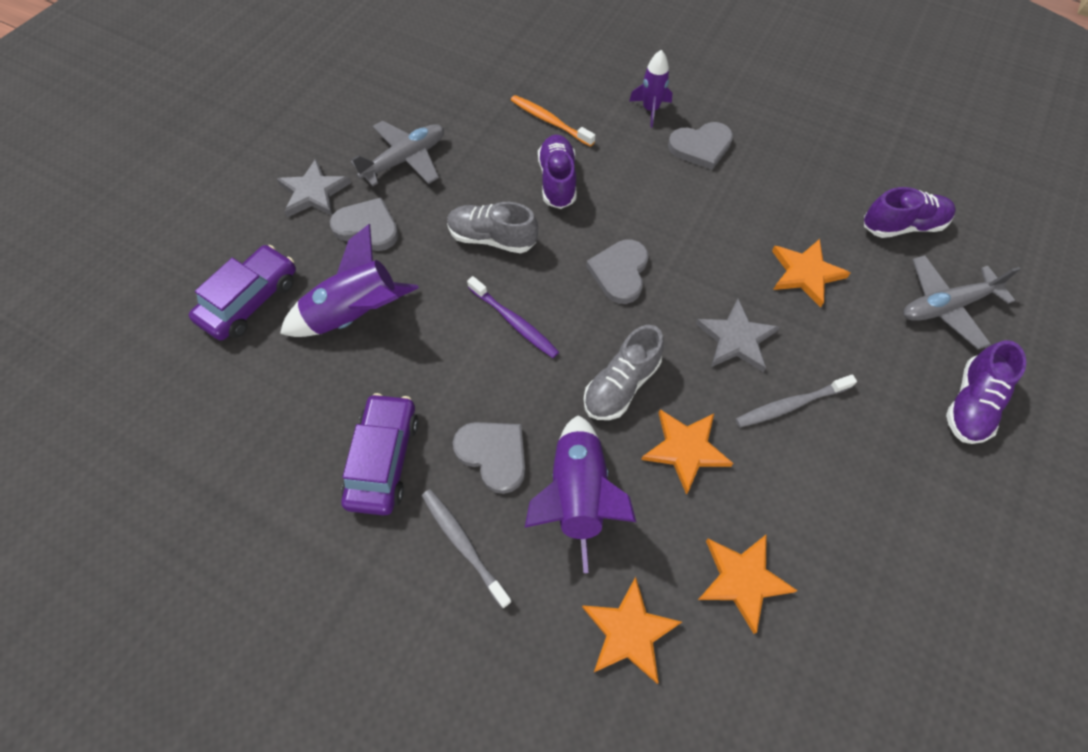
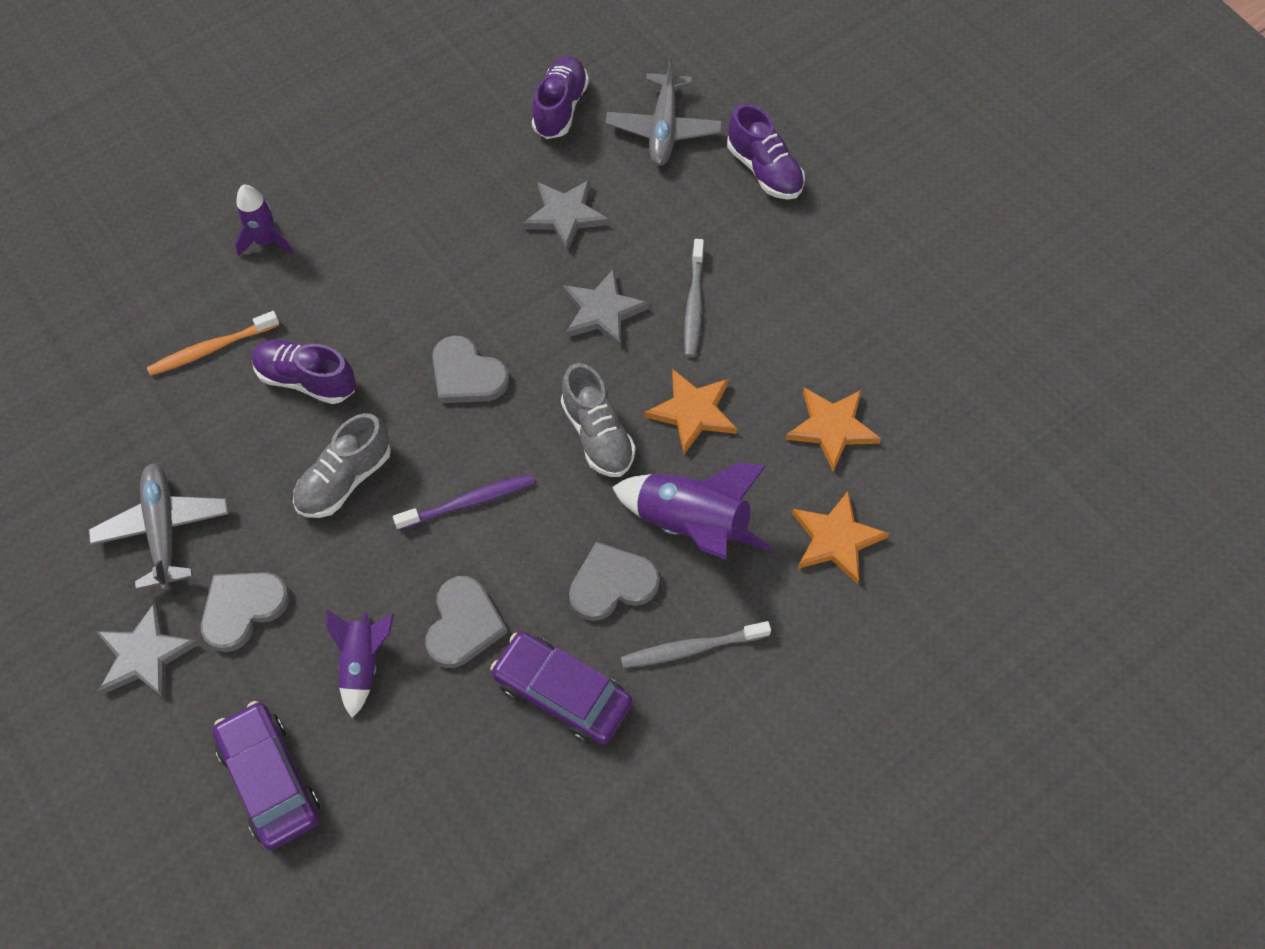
camera: 65 degrees left, 0 degrees up
purple rocket [280,224,419,337] -> purple rocket [326,609,394,718], size x0.61
grey heart [668,122,733,170] -> grey heart moved to [425,576,508,668]
orange star [772,239,850,308] -> grey star [522,180,609,252]

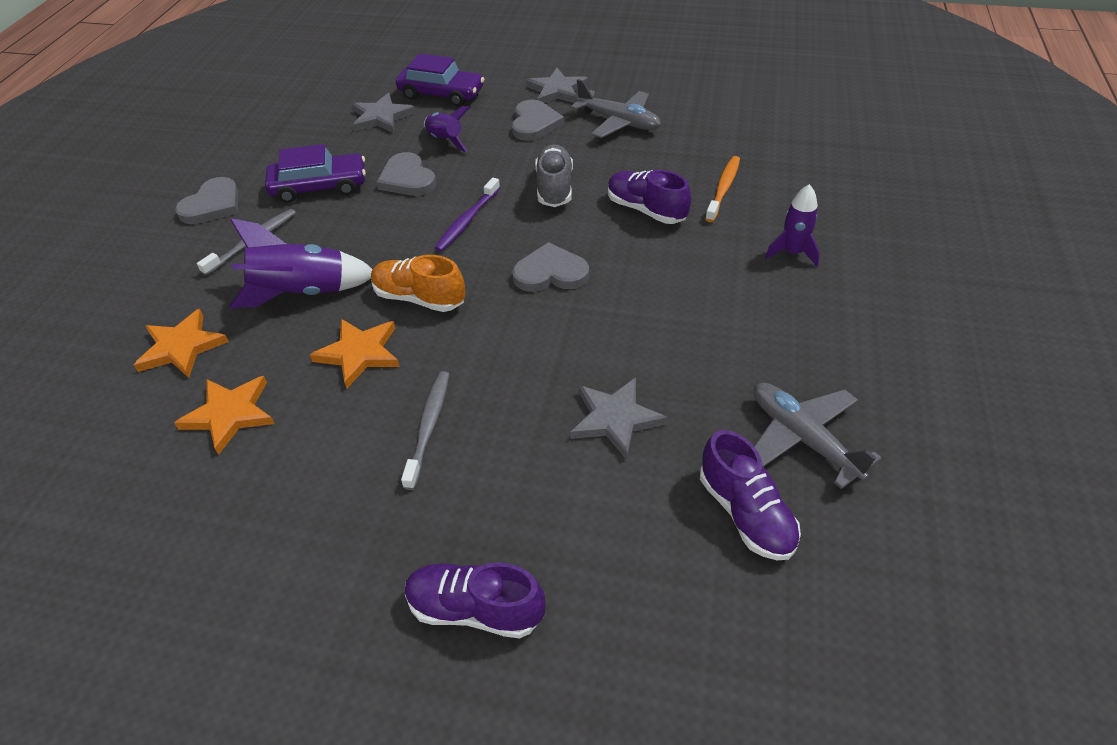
camera: 140 degrees right, 15 degrees down
purple shoe [251,340,356,404] -> purple shoe turned 120 degrees counterclockwise [608,170,691,224]
grey shoe [561,363,636,477] -> orange shoe [371,255,465,312]
grey star [563,268,650,348] -> grey star moved to [352,93,416,133]
grey heart [569,542,660,621] -> grey heart moved to [175,177,239,224]
grey plane [605,54,722,166] -> grey plane moved to [754,383,882,489]
grey toothbrush [684,239,704,357] -> grey toothbrush turned 45 degrees clockwise [401,371,449,490]

